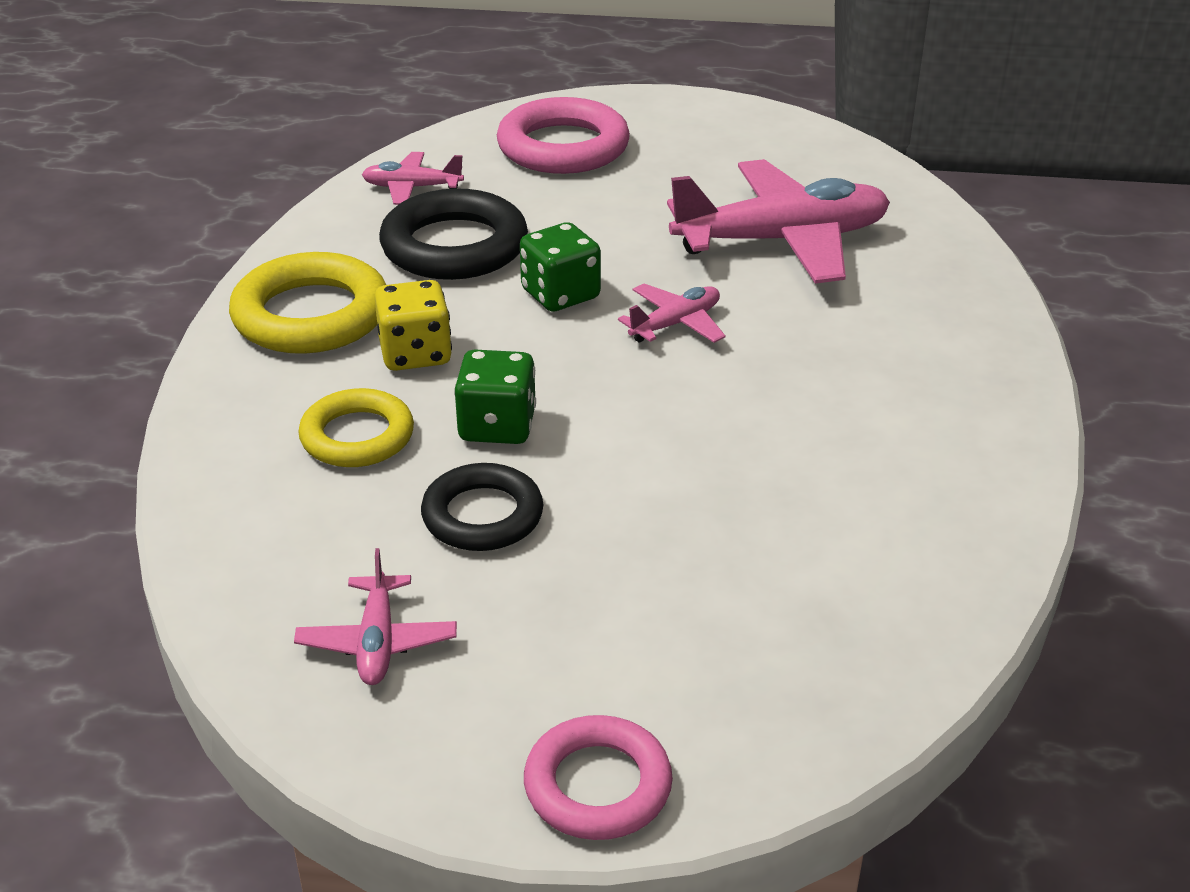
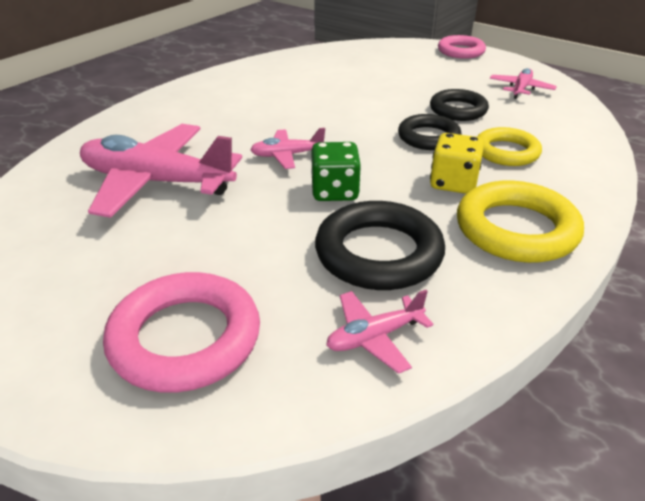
camera: 150 degrees left, 0 degrees up
pink plane [362,152,464,205] -> pink plane turned 120 degrees clockwise [326,290,433,374]
green dice [454,349,536,444] -> black ring [398,114,461,150]

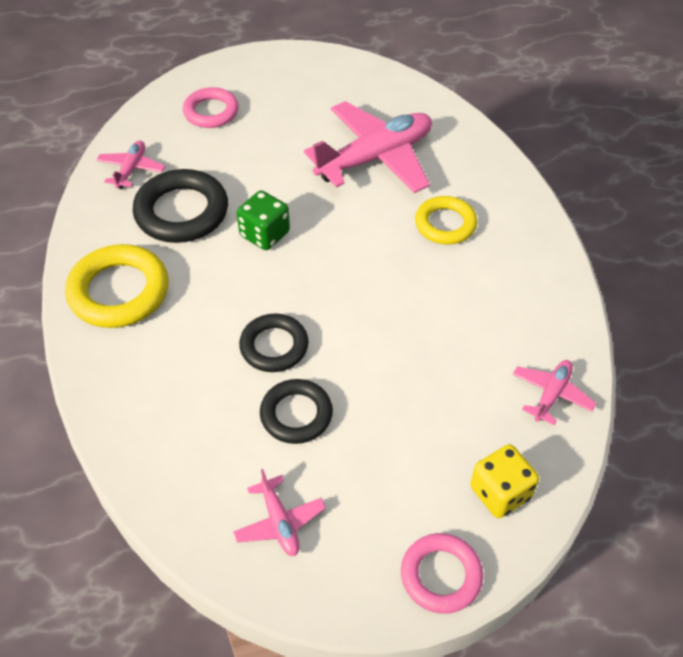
camera: 130 degrees right, 15 degrees up
pink ring [103,272,260,393] -> pink ring [183,87,239,128], size x0.65
pink plane [250,128,325,169] -> pink plane moved to [513,360,597,425]
yellow dice [430,133,484,194] -> yellow dice moved to [470,444,539,518]
yellow ring [477,127,542,166] -> yellow ring moved to [415,196,477,244]

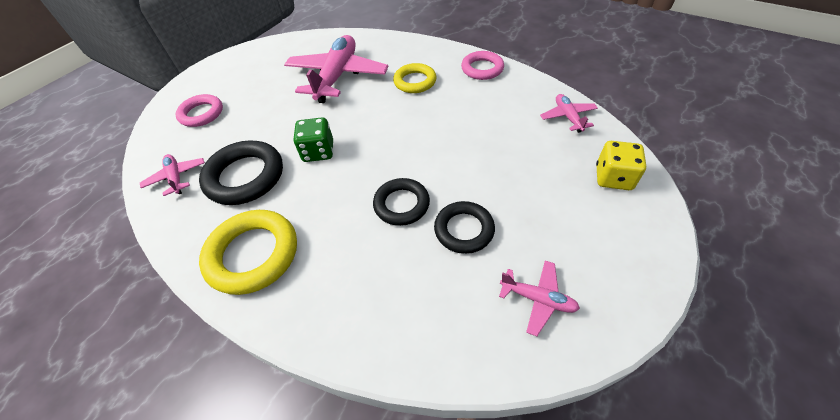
camera: 40 degrees left, 0 degrees up
pink ring [401,533,483,614] -> pink ring moved to [461,51,504,80]

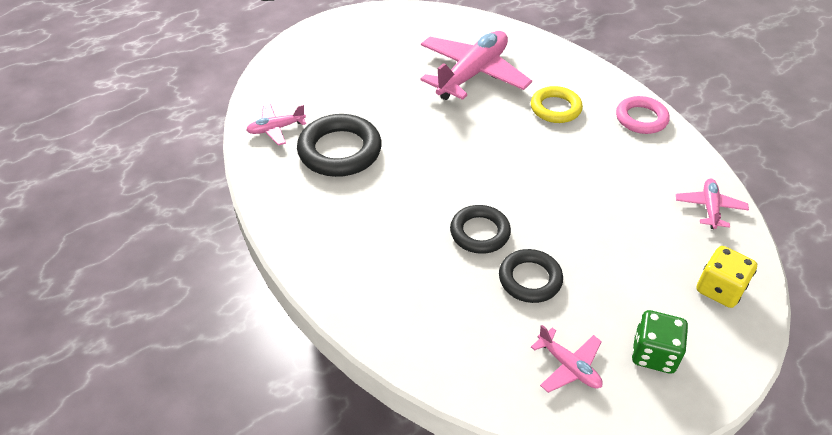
camera: 20 degrees right, 5 degrees down
pink plane [140,154,205,196] -> pink plane turned 105 degrees counterclockwise [246,104,306,145]
pink ring [175,94,223,127] -> none
yellow ring [199,210,297,295] -> none
green dice [293,117,333,162] -> green dice moved to [632,310,688,374]

